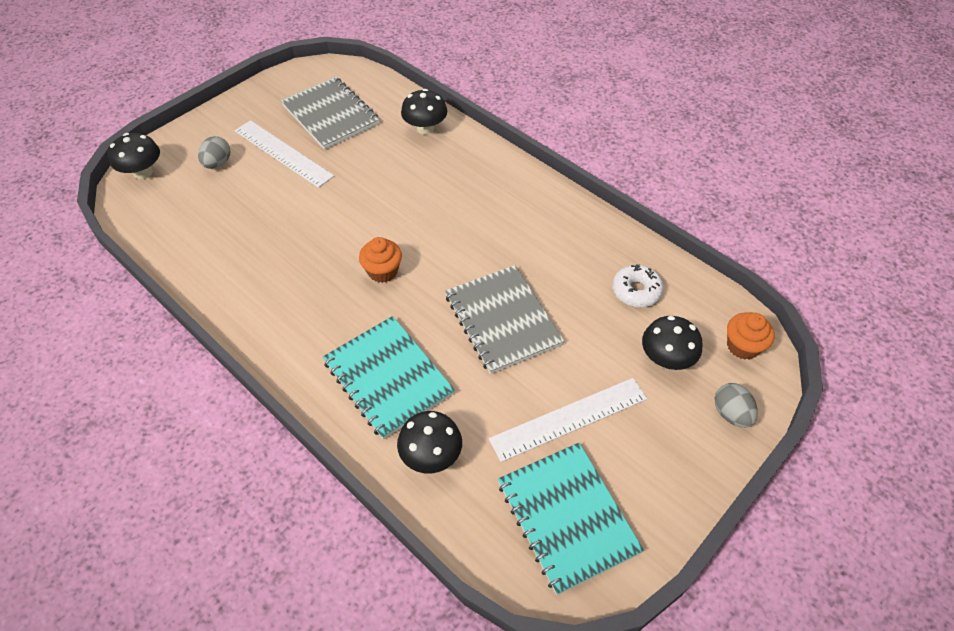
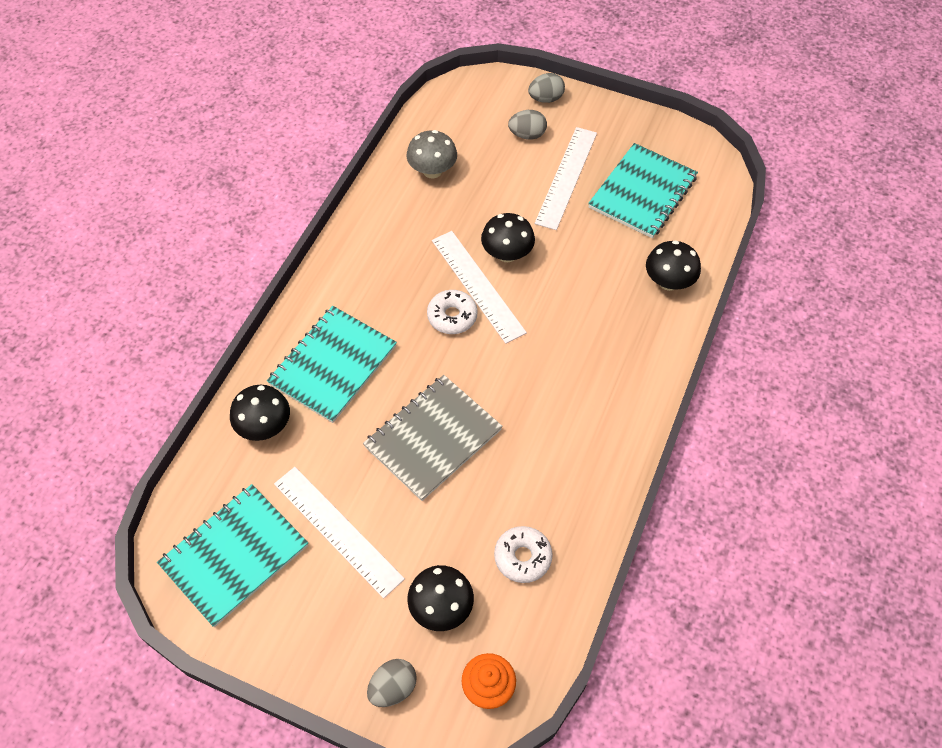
camera: 70 degrees right, 5 degrees up
black mushroom [108,133,160,179] -> black mushroom moved to [481,213,535,262]
grey notebook [281,77,380,150] -> turquoise notebook [588,143,698,238]
orange cupcake [359,237,402,283] -> white donut [427,290,478,334]
none -> grey mushroom [407,130,457,179]
none -> white ruler [432,231,527,344]
none -> grey egg [528,73,565,103]

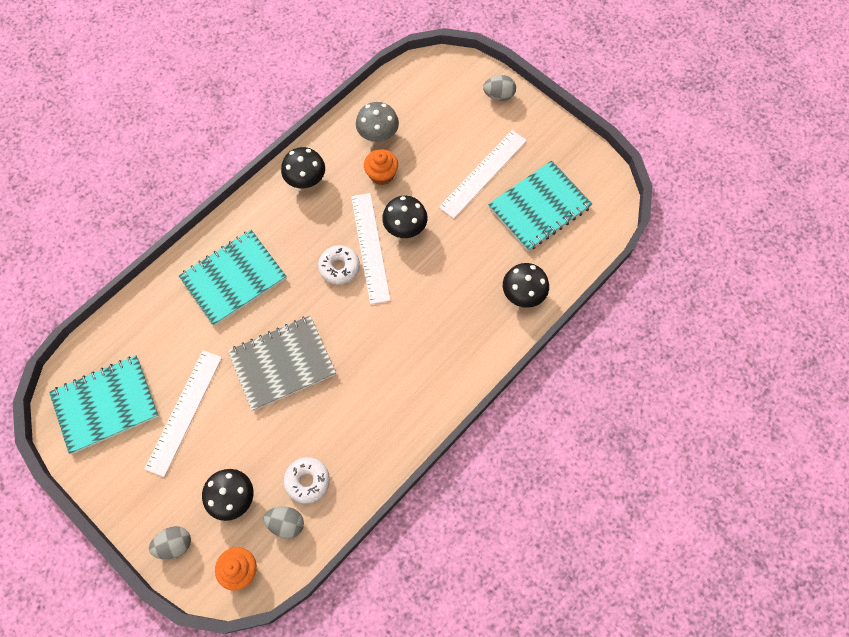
camera: 20 degrees right, 10 degrees up
black mushroom [230,385,290,441] -> black mushroom moved to [281,147,325,188]
white ruler [274,467,405,598] -> white ruler turned 45 degrees clockwise [145,350,222,477]
grey egg [508,110,547,140] -> grey egg moved to [263,506,304,539]
none -> orange cupcake [364,149,398,185]

